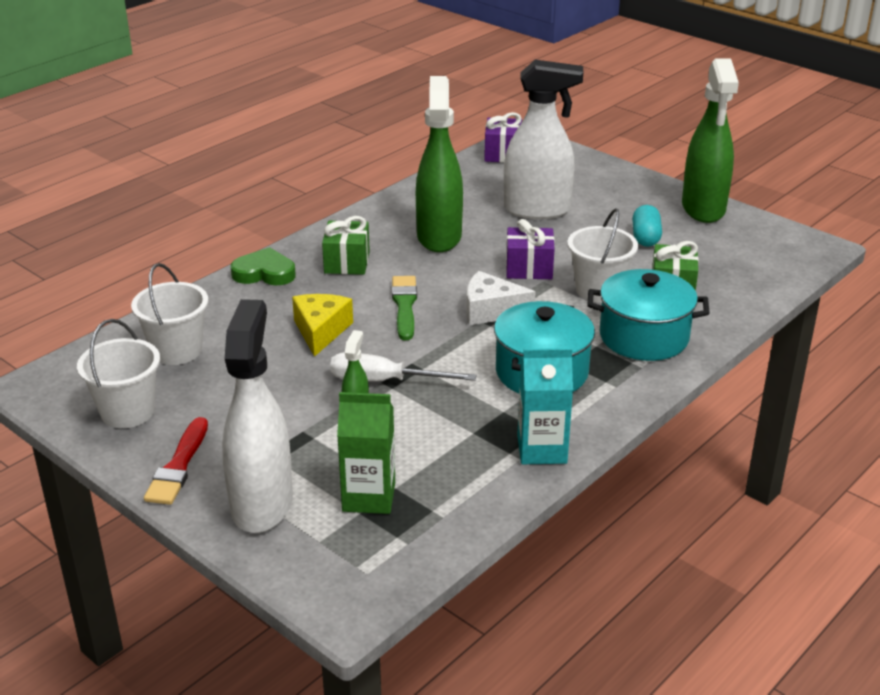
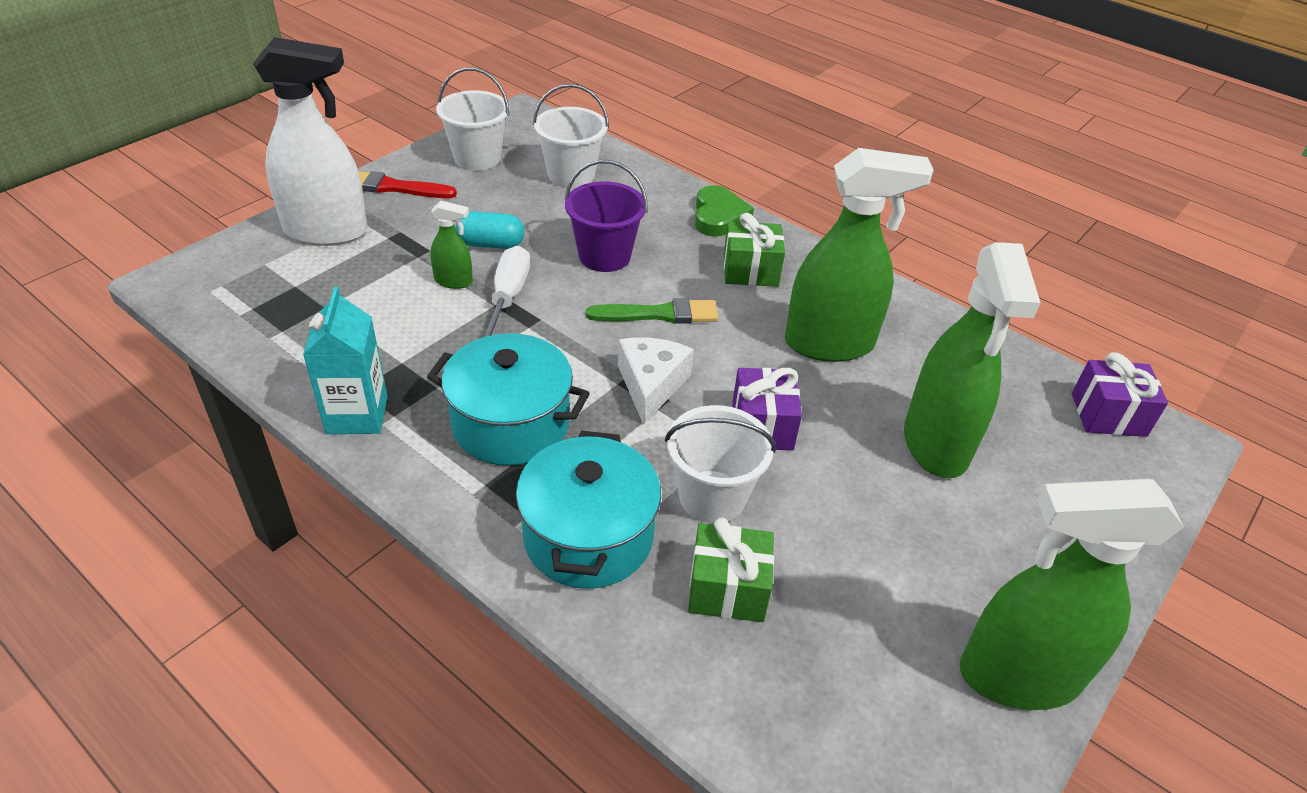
camera: 85 degrees right, 10 degrees up
yellow cheese [292,294,353,357] -> purple bucket [565,160,647,272]
green carton [337,392,395,514] -> none
white spray bottle [504,60,583,219] -> green spray bottle [904,242,1040,478]
turquoise capsule [632,205,662,247] -> turquoise capsule moved to [455,211,524,249]

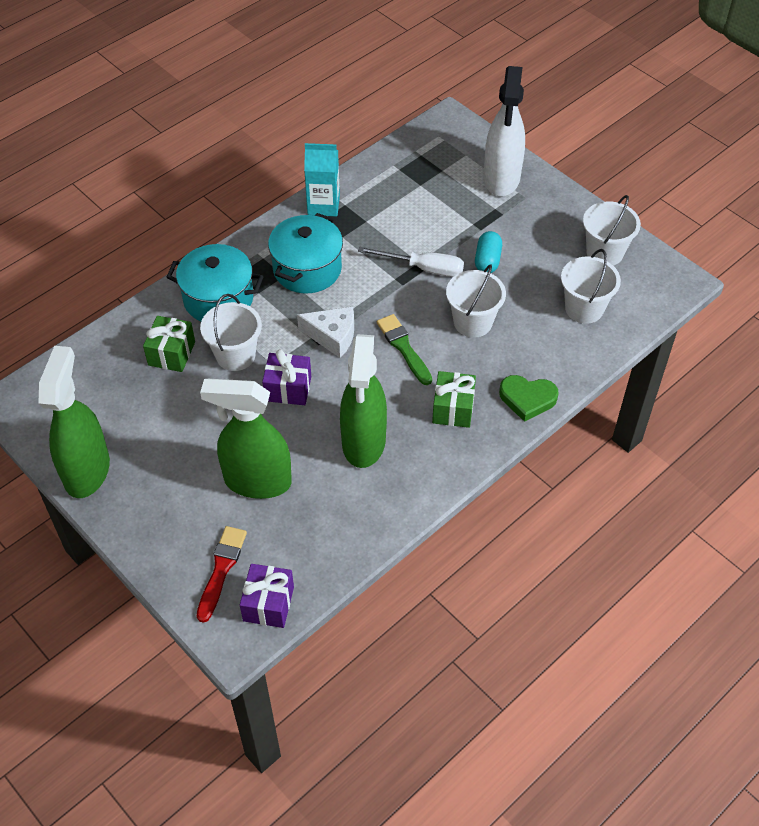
camera: 100 degrees right, 10 degrees up
red brush [358,171,457,198] -> red brush moved to [197,526,247,623]
green spray bottle [430,201,473,289] -> none
purple bucket [565,160,647,272] -> white bucket [446,264,506,338]
green brush [586,298,719,324] -> green brush turned 150 degrees clockwise [377,314,432,385]

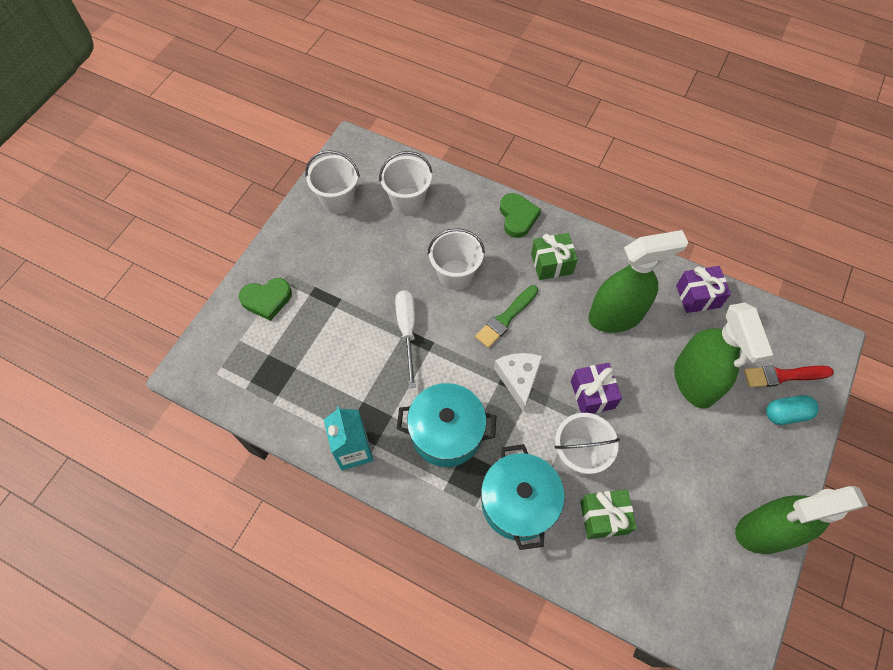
camera: 110 degrees left, 10 degrees up
purple gift [240,564,294,628] -> purple gift moved to [676,266,731,313]
turquoise capsule [475,231,502,273] -> turquoise capsule moved to [766,395,819,425]
white spray bottle [483,66,525,196] -> green heart [239,278,292,321]

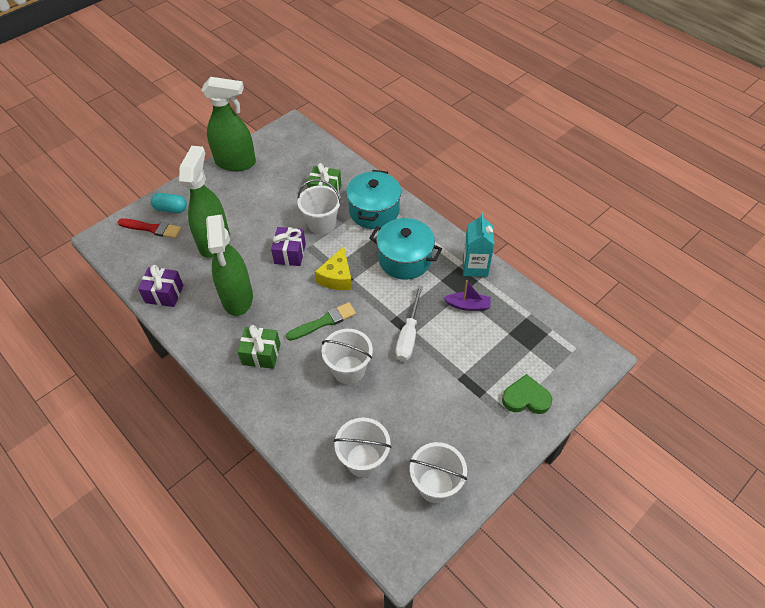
camera: 160 degrees left, 10 degrees down
white cheese [494,353,543,412] -> yellow cheese [315,246,352,290]
green heart [500,193,541,238] -> none
green spray bottle [588,230,688,333] -> green spray bottle turned 105 degrees counterclockwise [206,214,253,316]
none -> purple boat [444,280,491,311]

